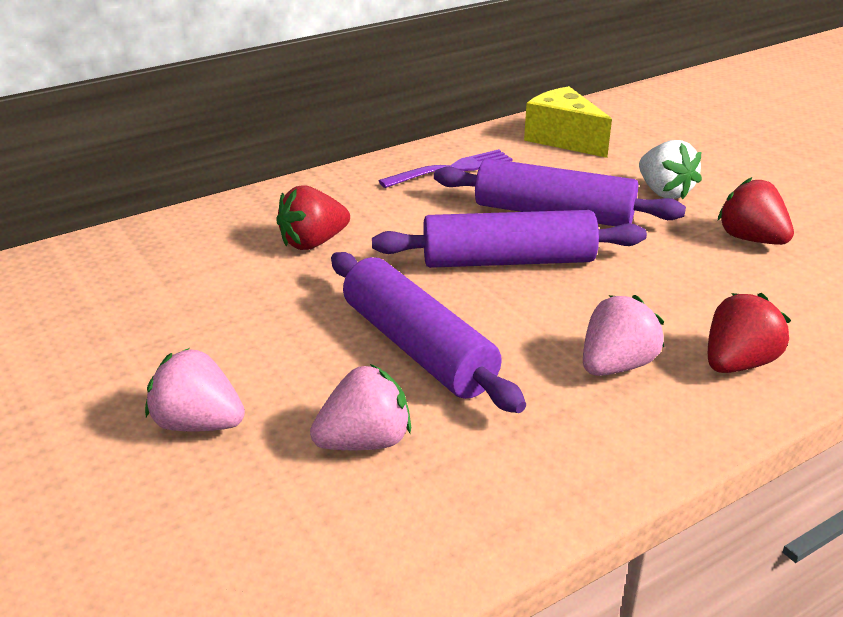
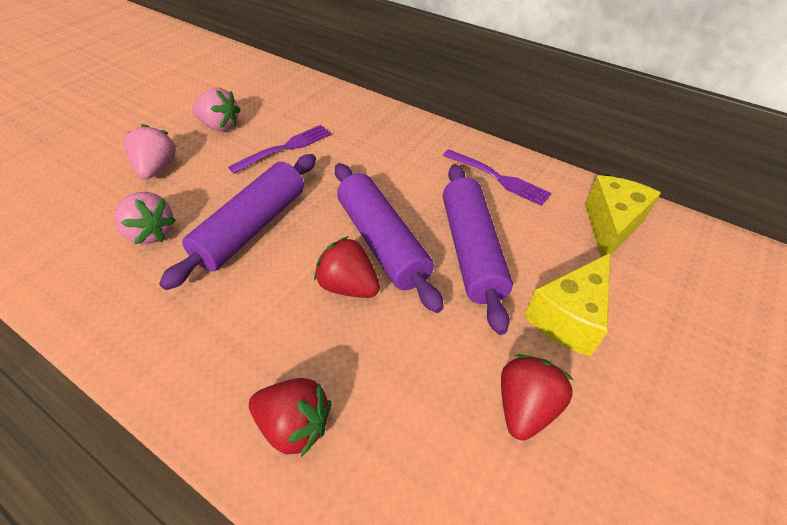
camera: 65 degrees right, 15 degrees up
red strawberry [276,185,350,250] -> red strawberry moved to [314,236,380,298]
pink strawberry [583,295,664,376] -> pink strawberry moved to [192,87,240,131]
white strawberry [639,140,702,199] -> yellow cheese [524,253,610,357]
none -> purple fork [228,125,332,174]

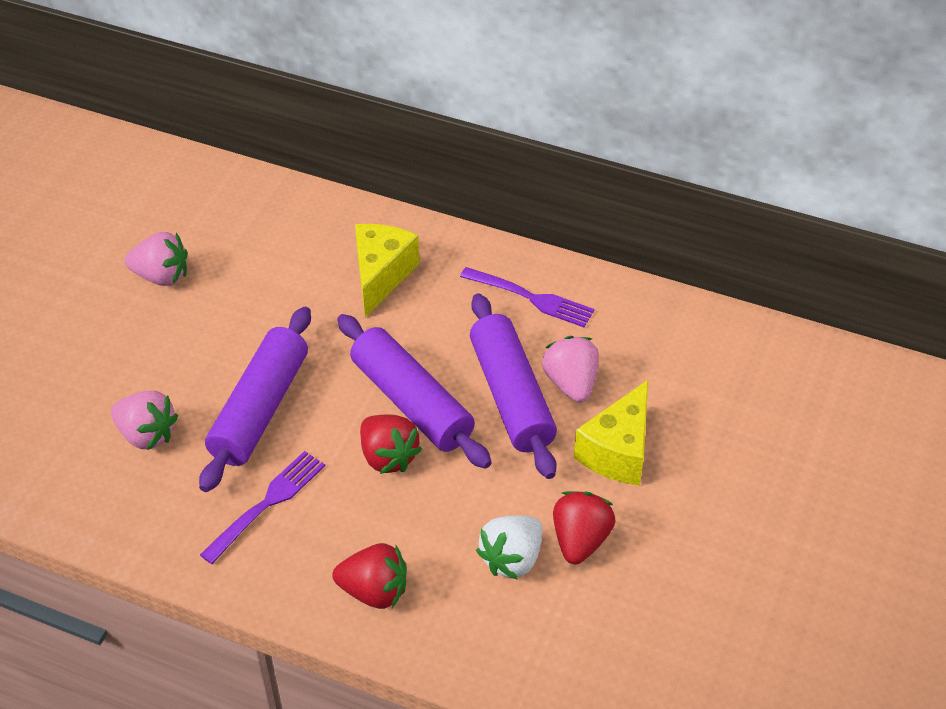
camera: 10 degrees left, 0 degrees up
pink strawberry [124,124,176,179] -> pink strawberry moved to [542,336,599,402]
purple fork [228,125,332,174] -> purple fork moved to [200,451,325,564]
red strawberry [314,236,380,298] -> red strawberry turned 150 degrees counterclockwise [360,415,422,474]
yellow cheese [585,175,661,257] -> yellow cheese moved to [355,224,419,317]
none -> white strawberry [476,515,543,580]

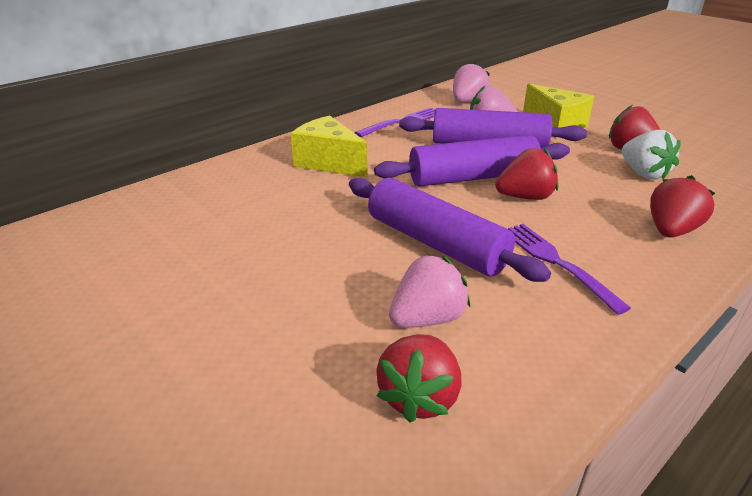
camera: 65 degrees left, 15 degrees down
pink strawberry [125,232,188,286] -> pink strawberry moved to [453,62,490,102]
none -> red strawberry [376,334,462,423]

